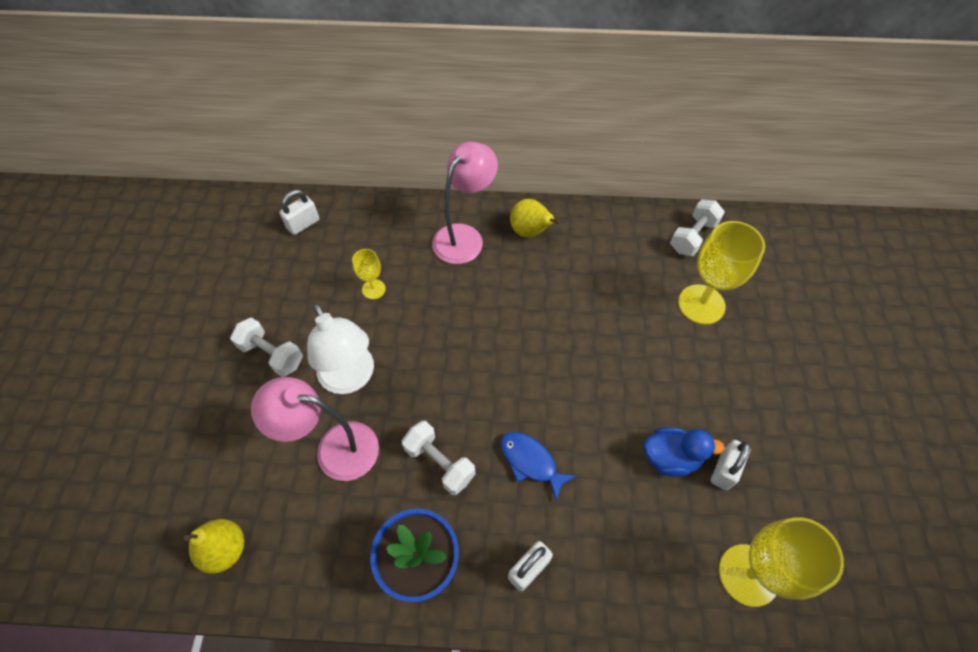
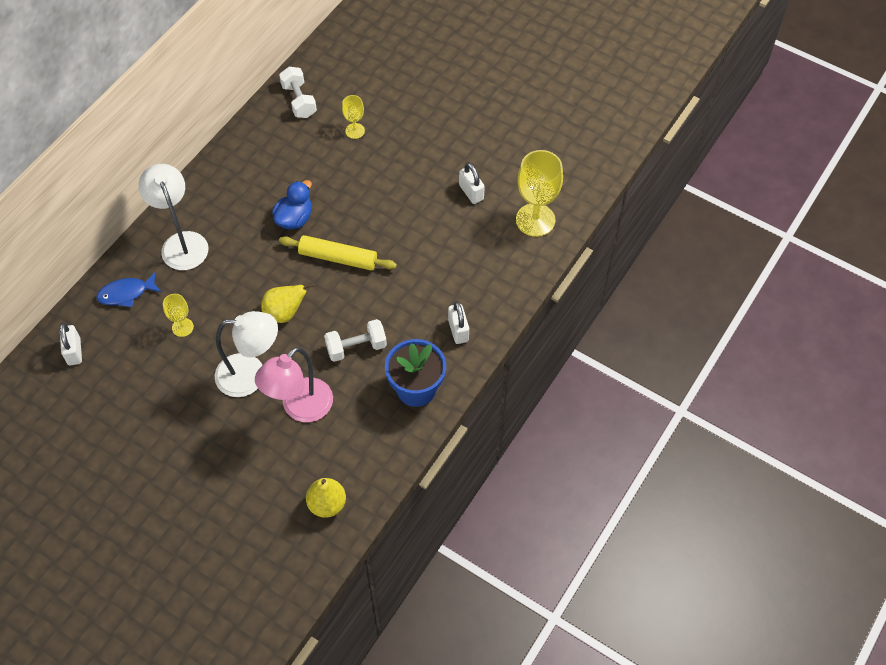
camera: 60 degrees left, 0 degrees up
white dumbbell [230,317,303,377] -> none
pink lamp [432,141,498,264] -> white lamp [138,164,209,270]
blue fish [501,432,577,502] -> blue fish moved to [96,272,161,307]
yellow pear [510,199,561,238] -> yellow pear moved to [261,283,314,323]
blue duck [644,427,725,477] -> blue duck moved to [272,180,312,230]
yellow goblet [678,221,765,325] -> yellow goblet [342,95,365,139], size x0.52
none -> yellow rolling pin [279,235,397,270]

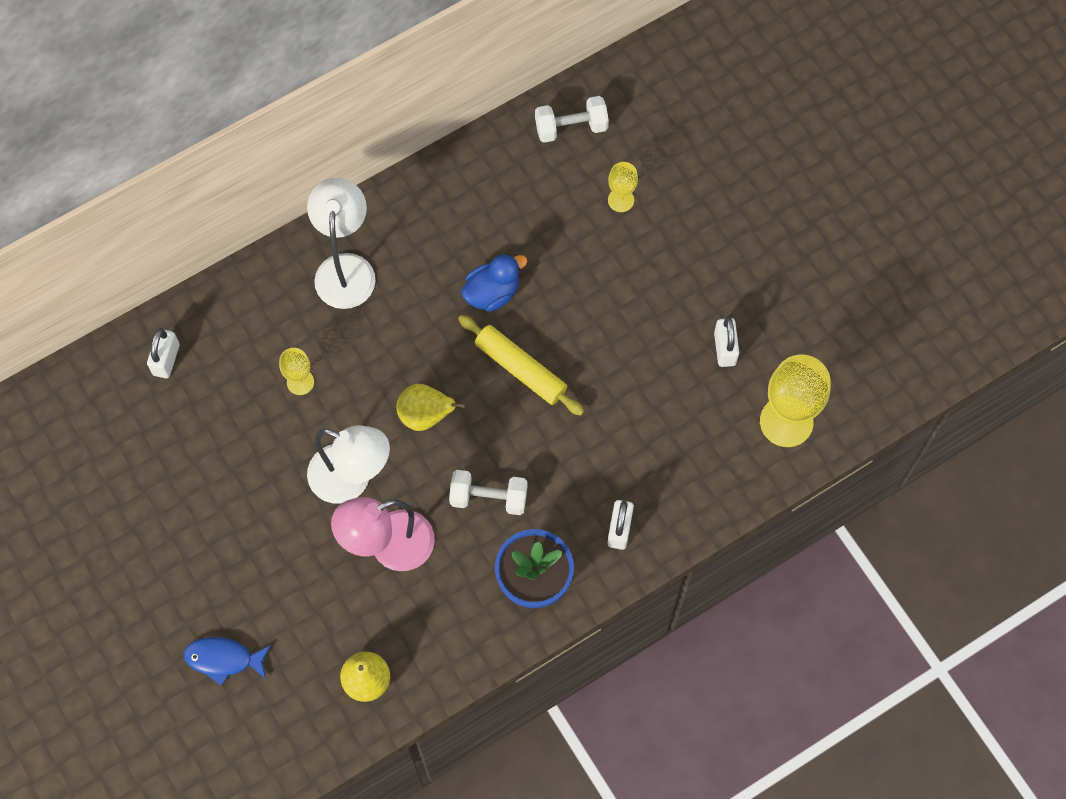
camera: 25 degrees right, 10 degrees up
blue fish [96,272,161,307] -> blue fish moved to [184,637,271,686]
white dumbbell [279,67,317,118] -> white dumbbell turned 75 degrees clockwise [535,96,609,143]

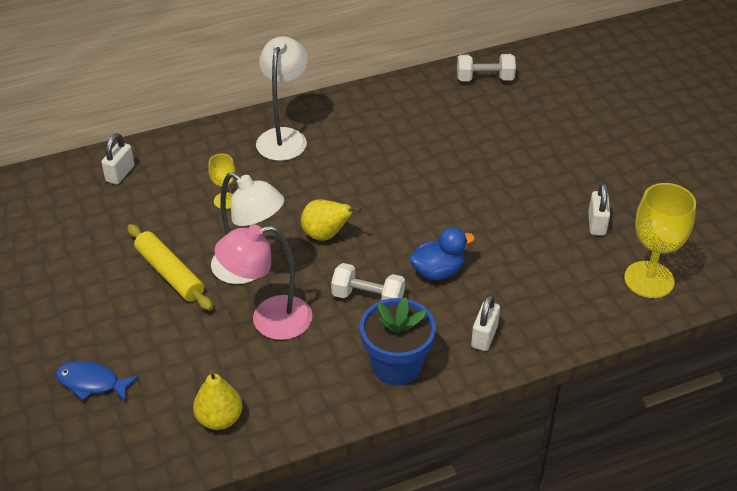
camera: 10 degrees right, 25 degrees down
yellow rolling pin [458,315,584,416] -> yellow rolling pin moved to [128,224,213,310]
blue duck [461,254,527,312] -> blue duck moved to [409,227,475,280]
yellow goblet [608,162,638,212] -> none

